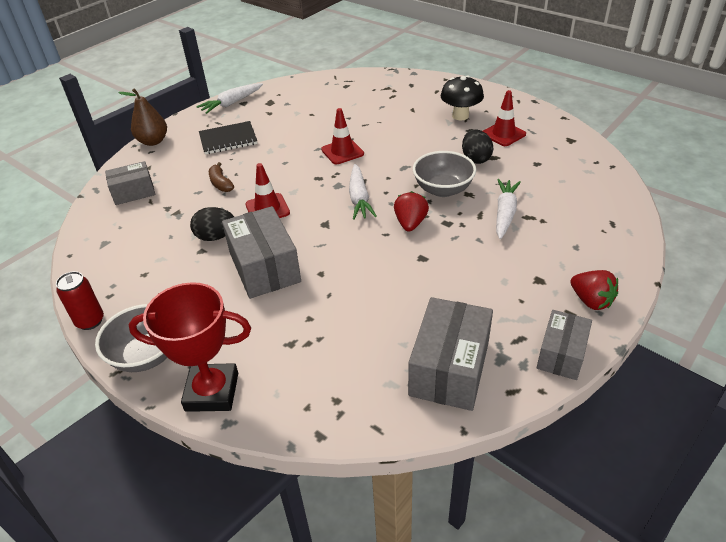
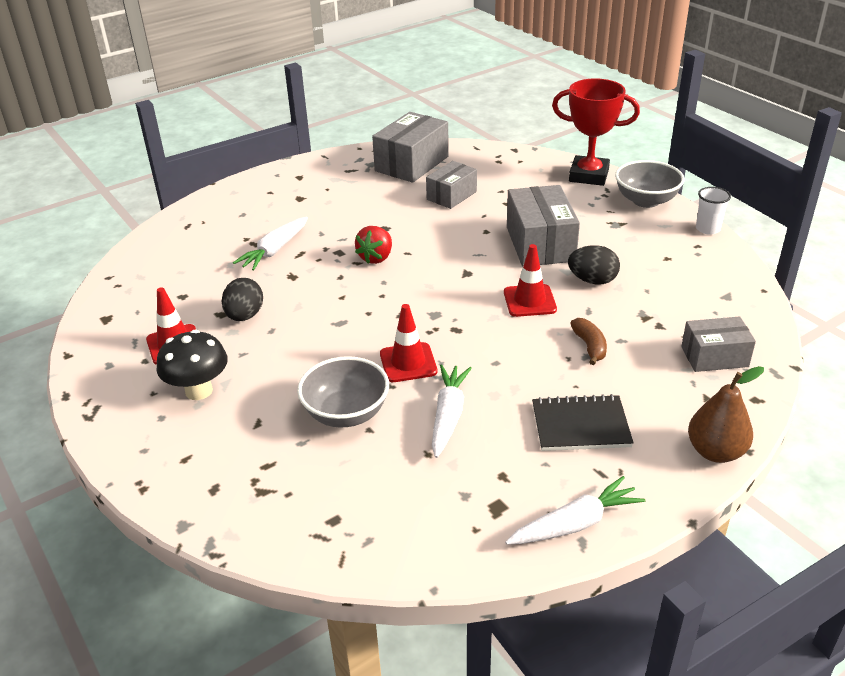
camera: 165 degrees left, 5 degrees down
red can [56,271,104,330] -> white cup [696,187,731,235]
white carrot [349,164,377,220] -> white carrot moved to [432,365,472,458]
grey bowl [413,151,476,197] -> grey bowl moved to [297,356,389,428]
grey box [537,310,592,380] -> grey box moved to [426,161,477,209]
red strawberry [571,270,618,310] -> none

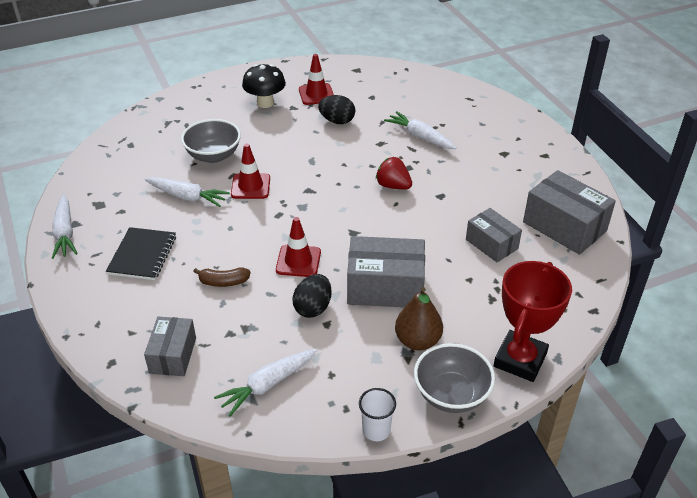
camera: 100 degrees right, 5 degrees up
brown pear [688,366,764,463] -> brown pear moved to [395,287,443,350]
none -> white carrot [214,349,317,416]

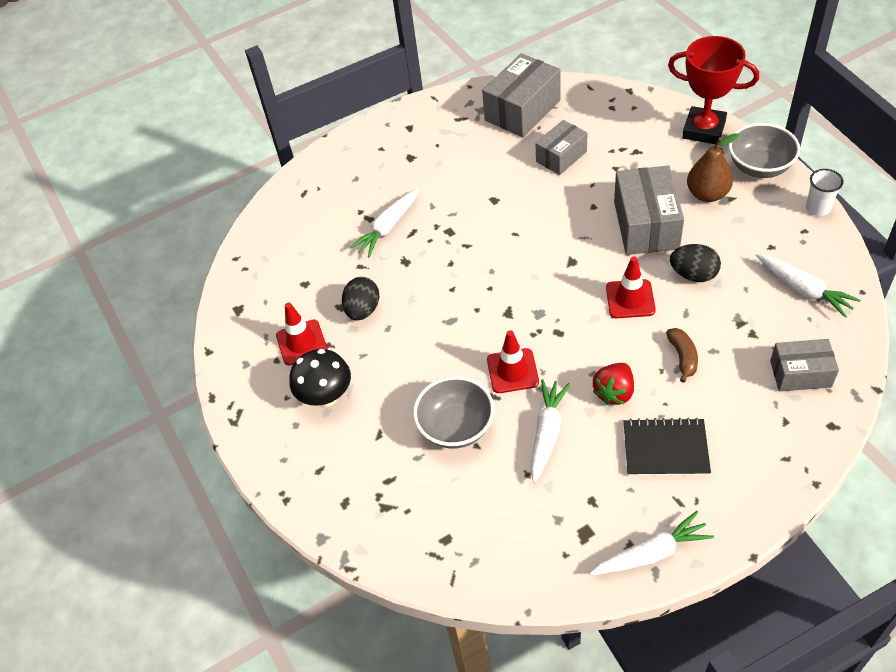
camera: 90 degrees left, 10 degrees up
red strawberry [376,157,412,190] -> red strawberry moved to [593,363,634,405]

